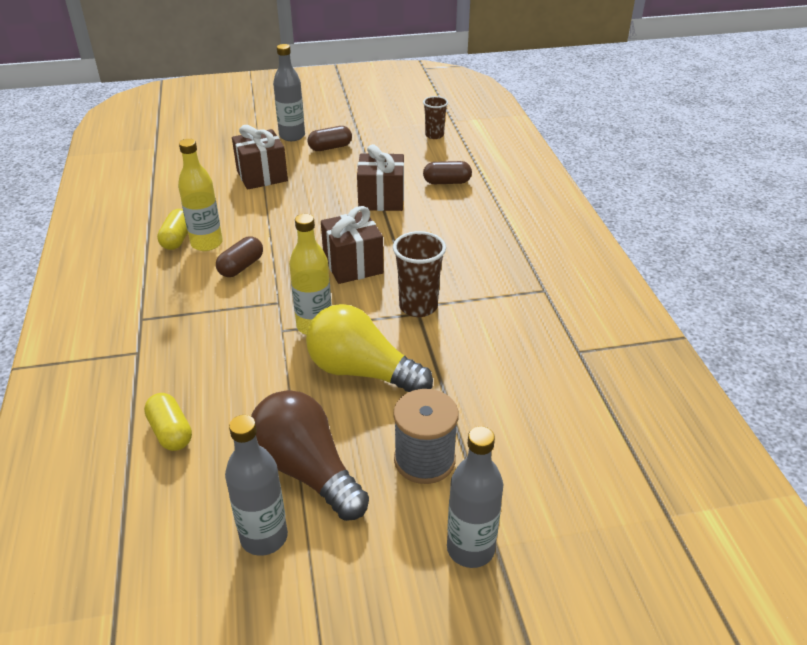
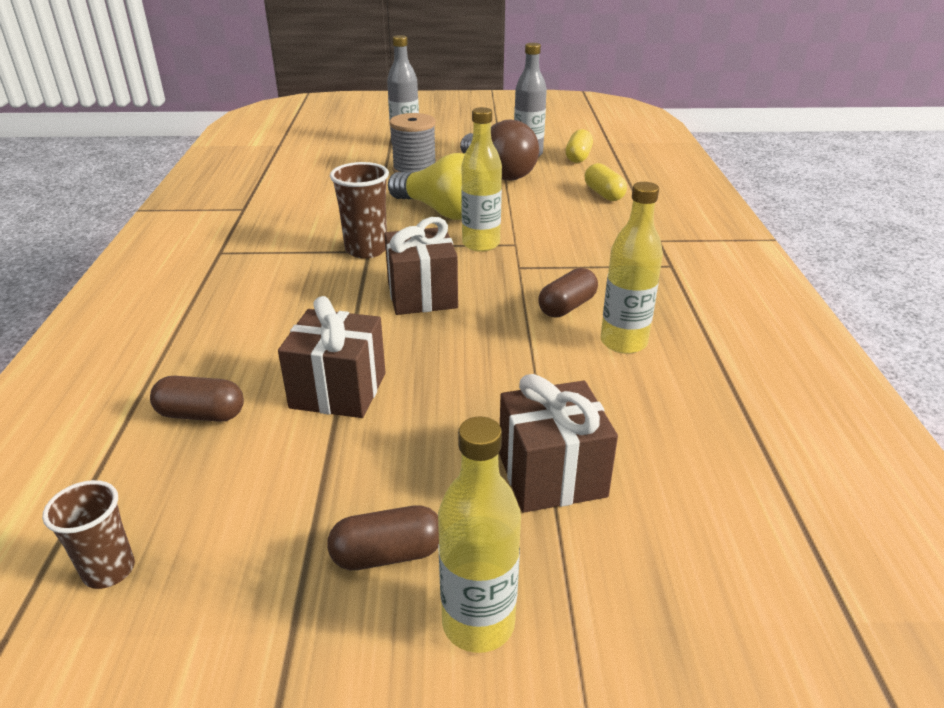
camera: 170 degrees left, 5 degrees down
yellow capsule [157,209,188,250] -> yellow capsule moved to [566,129,593,163]
grey bottle [273,44,305,141] -> yellow bottle [438,416,521,653]

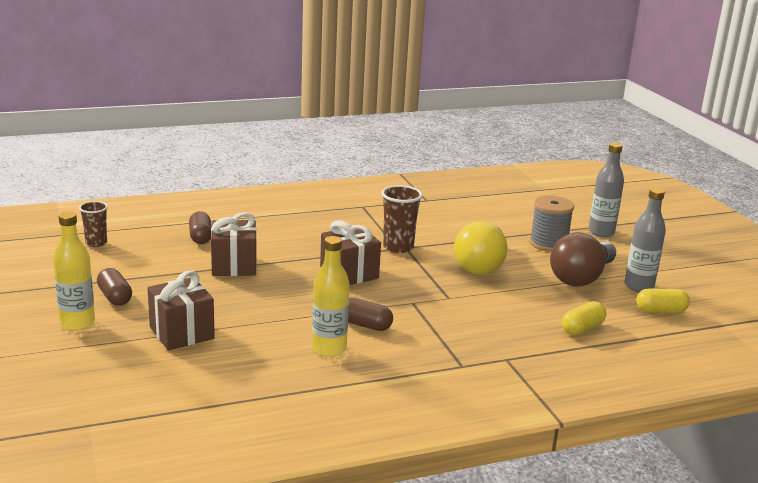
camera: 70 degrees right, 10 degrees down
yellow bottle [461,107,502,252] -> none

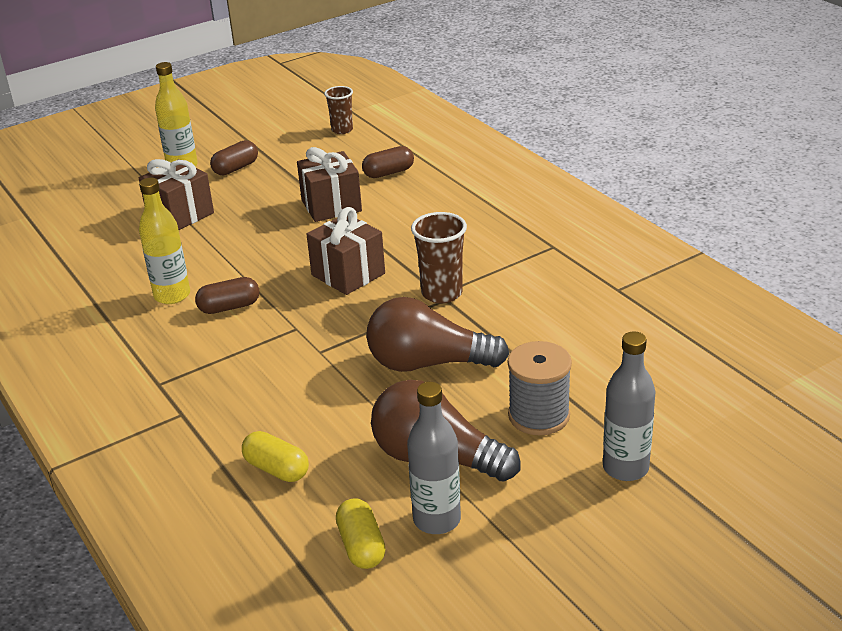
camera: 80 degrees right, 10 degrees up
brown capsule [348,298,393,331] -> brown capsule turned 60 degrees clockwise [195,277,260,314]
yellow light bulb [454,221,508,275] -> brown light bulb [367,297,509,372]

